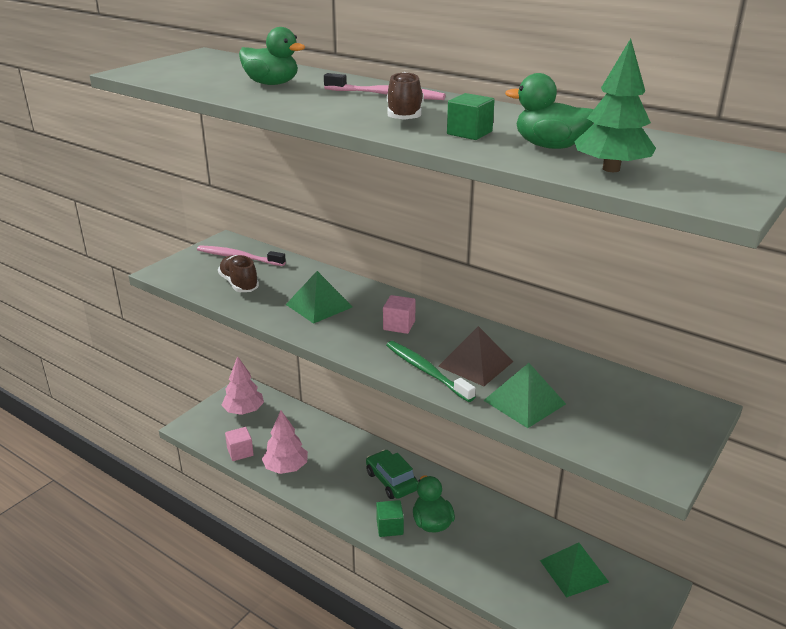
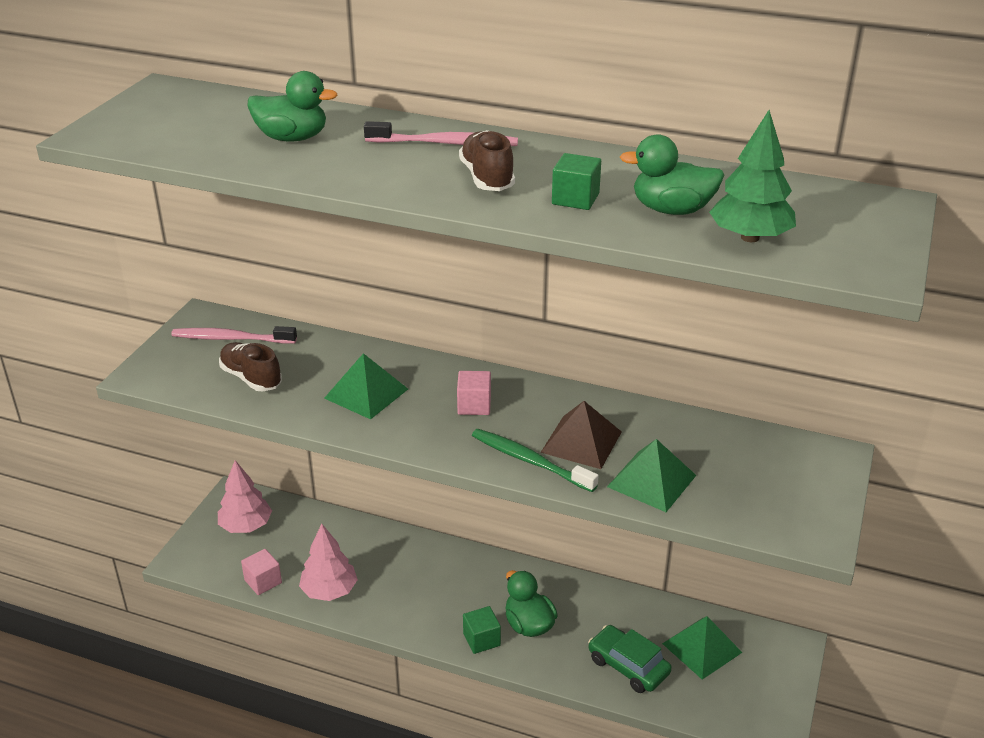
camera: 15 degrees left, 5 degrees up
green car [366,450,419,499] -> green car moved to [588,625,672,693]

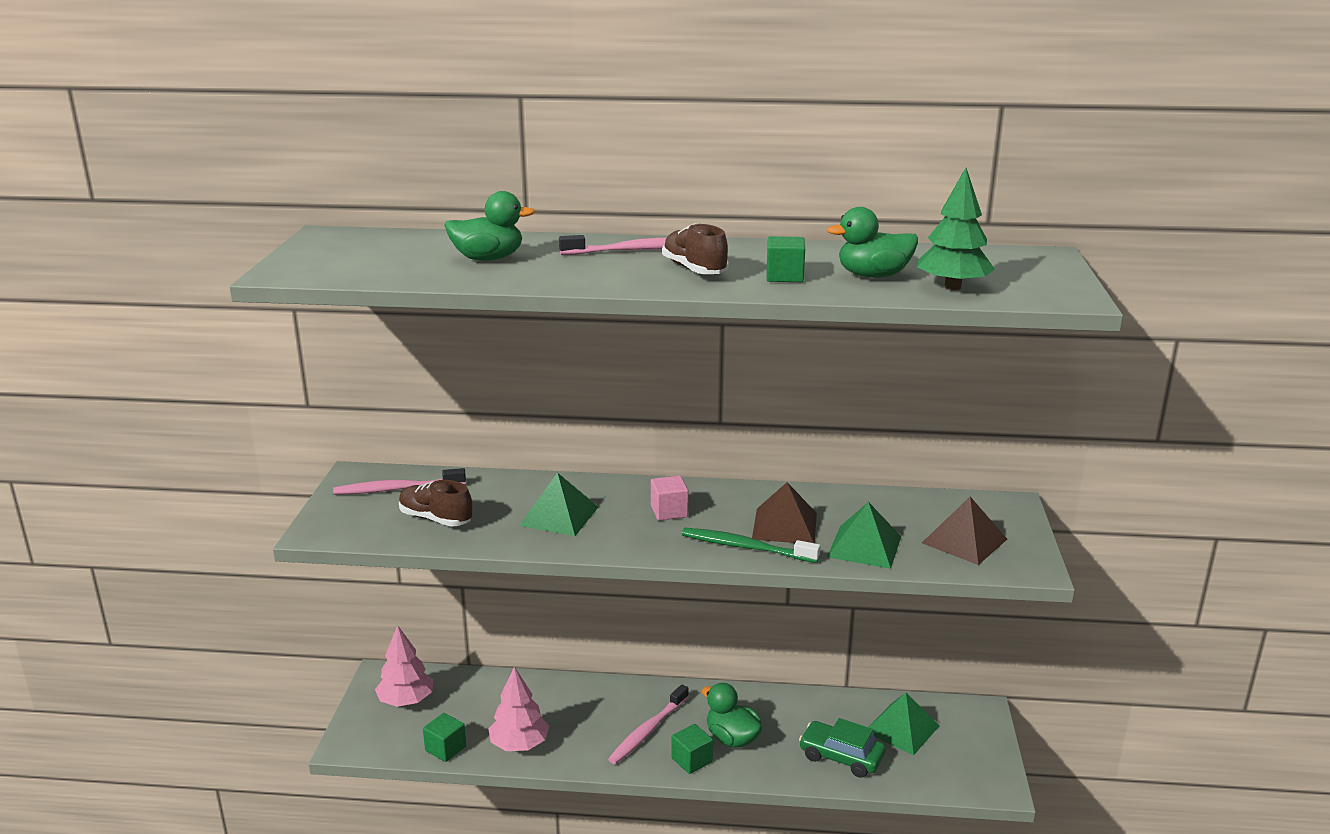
camera: 15 degrees left, 10 degrees down
pink cube [241,549,282,595] -> green cube [423,713,466,762]
none -> pink toothbrush [608,684,689,764]
none -> brown pyramid [922,497,1007,565]

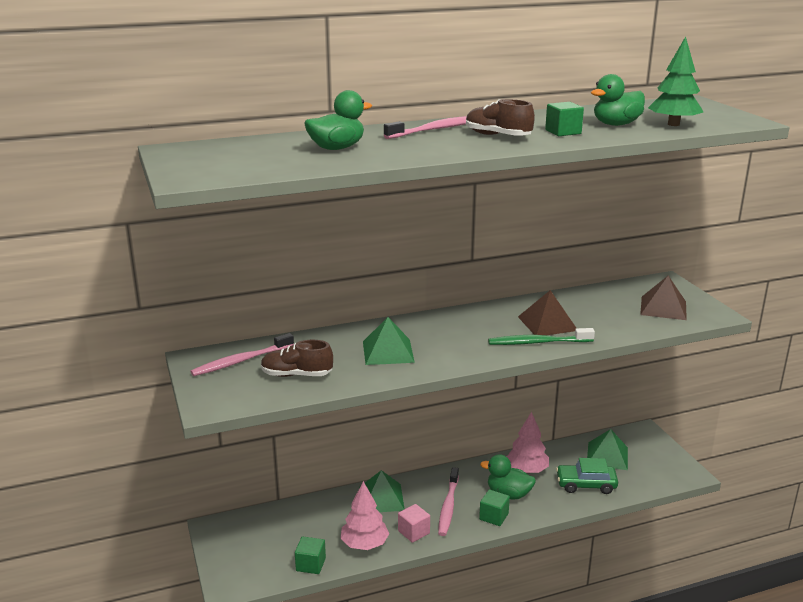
camera: 25 degrees left, 0 degrees up
pink tree [375,625,433,707] -> pink tree moved to [507,412,549,473]
pink cube [651,476,688,521] -> pink cube moved to [398,504,430,543]
green pyramid [827,502,901,569] -> green pyramid moved to [365,470,405,512]

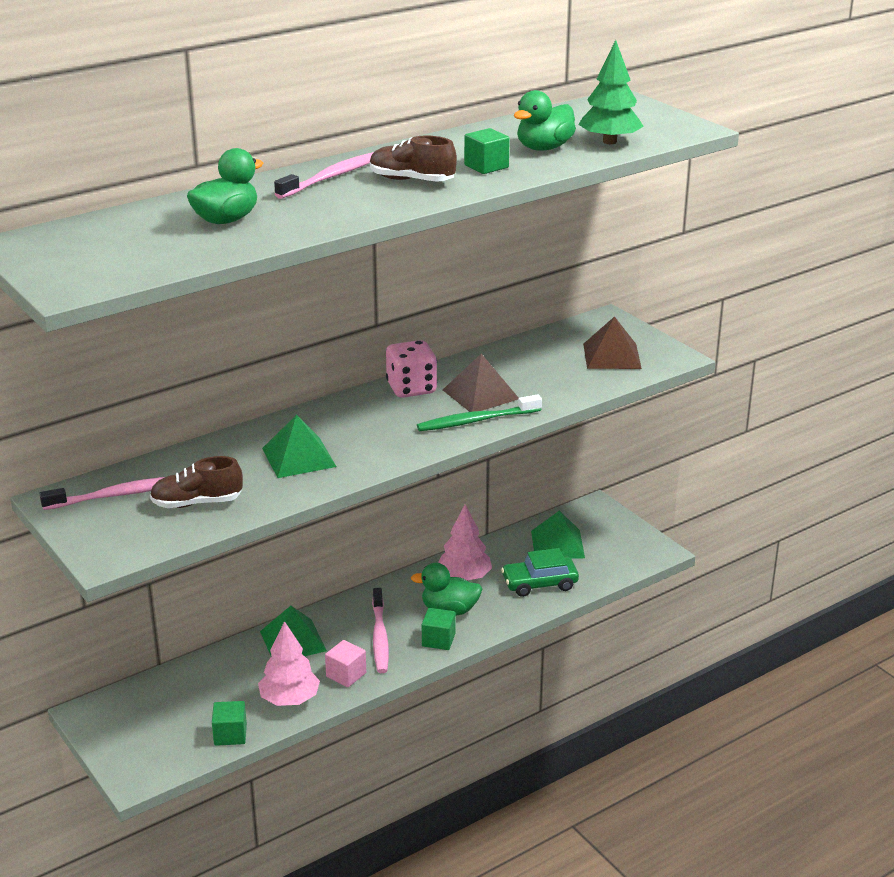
camera: 15 degrees left, 5 degrees up
pink toothbrush [190,333,294,376] -> pink toothbrush turned 150 degrees counterclockwise [39,477,164,510]
none -> pink dice [386,340,437,398]

